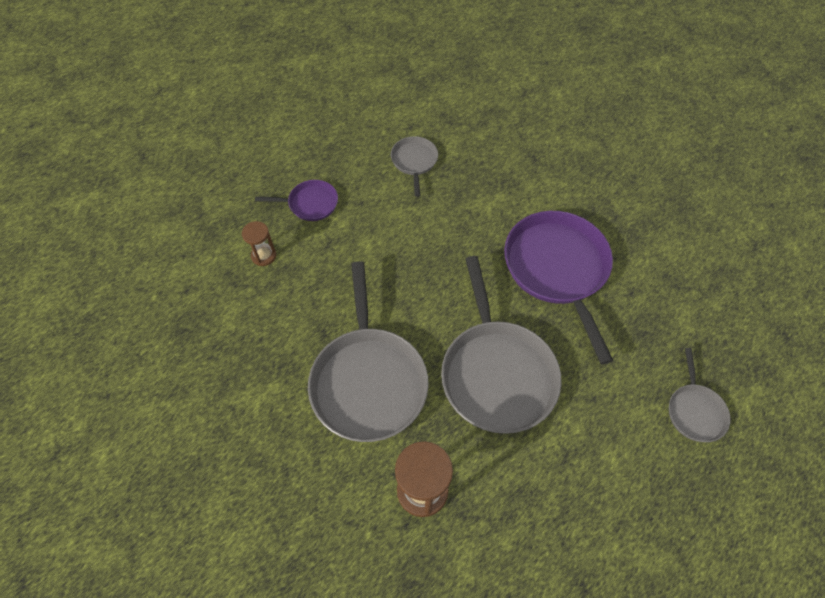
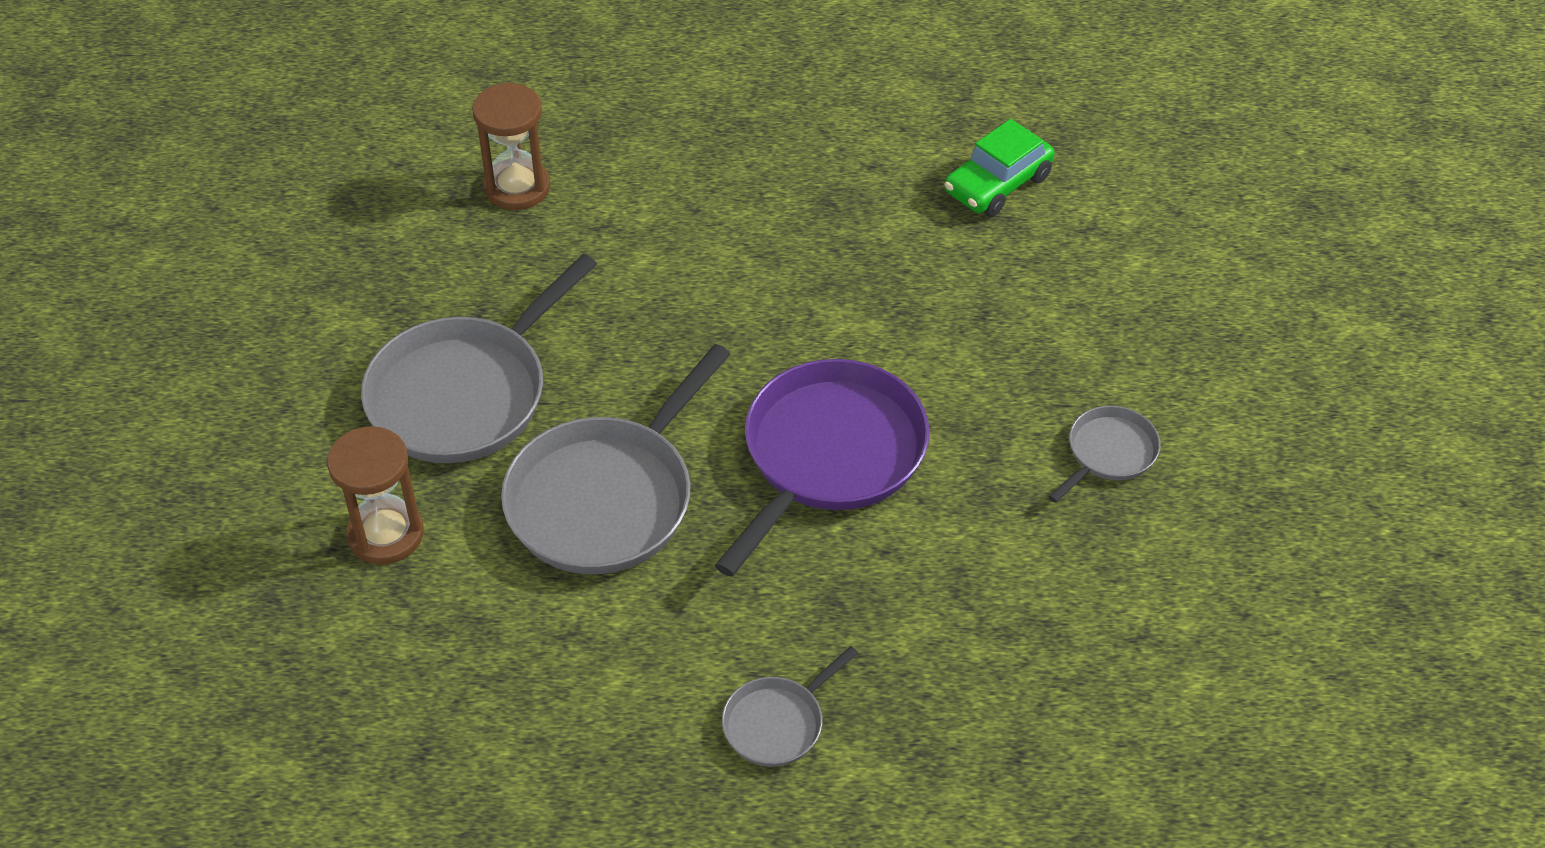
camera: 45 degrees right, 10 degrees down
brown hourglass [242,221,276,266] -> brown hourglass [472,83,550,210], size x1.68
purple pan [255,180,338,221] -> none
grey pan [391,136,438,197] -> grey pan moved to [1048,406,1161,503]
none -> green car [945,119,1054,217]

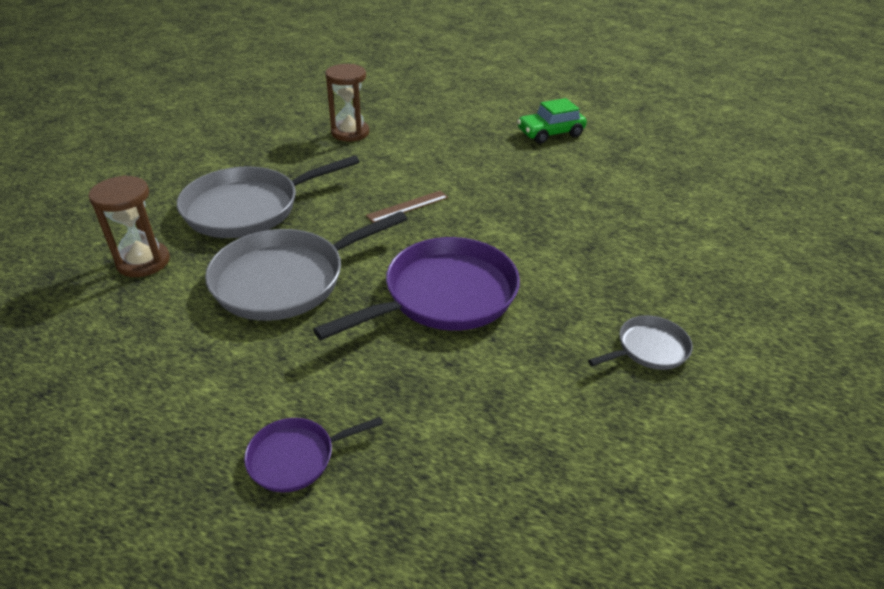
camera: 20 degrees right, 10 degrees down
grey pan [722,646,858,767] -> purple pan [244,417,383,493]
green car [945,119,1054,217] -> green car moved to [517,98,587,144]
none -> brown ruler [366,191,448,223]

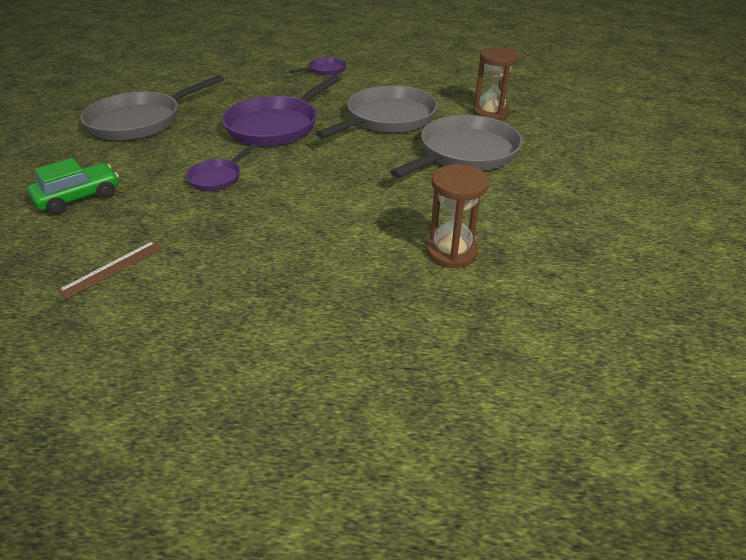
camera: 165 degrees right, 0 degrees up
brown ruler [366,191,448,223] -> brown ruler moved to [58,241,163,299]
green car [517,98,587,144] -> green car moved to [27,158,119,215]
grey pan [588,315,693,370] -> grey pan [80,75,224,140], size x2.02
none -> purple pan [186,144,257,191]

